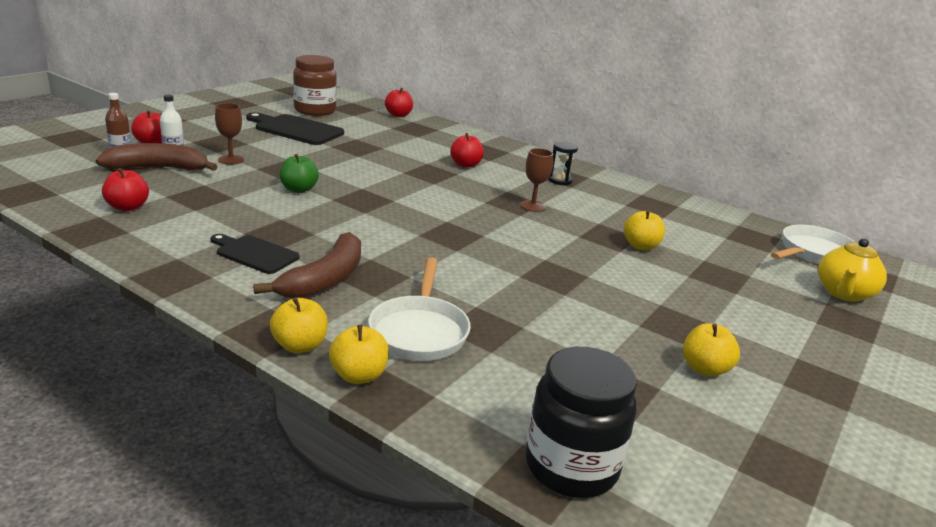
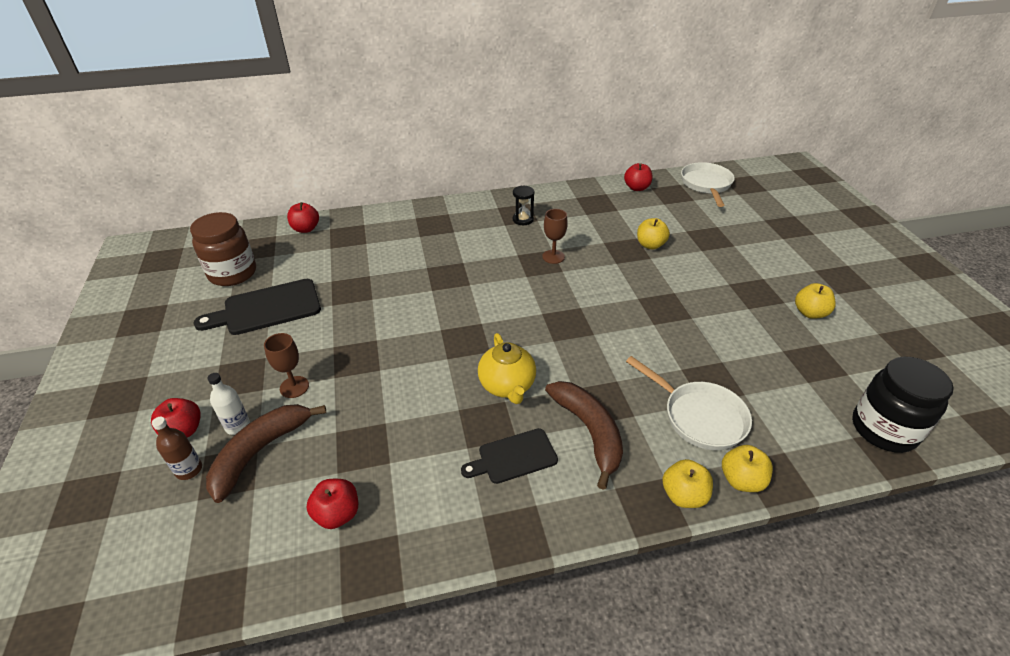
camera: 45 degrees left, 15 degrees up
green apple [280,154,319,193] -> none
red apple [450,133,484,168] -> red apple moved to [624,163,652,191]
yellow teapot [818,238,887,302] -> yellow teapot moved to [478,333,536,404]

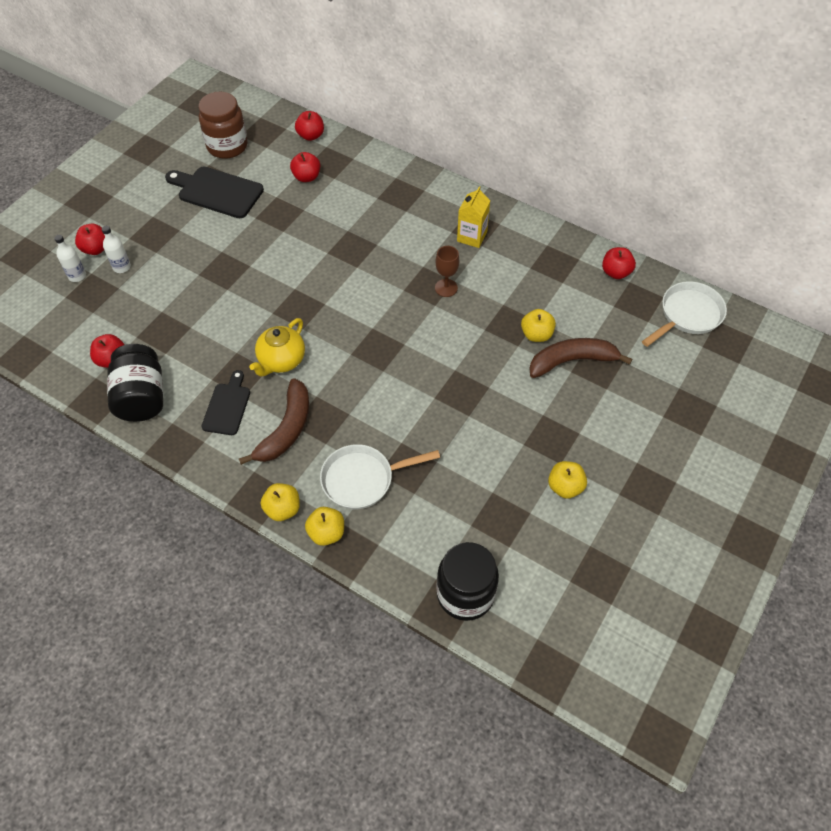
camera: 45 degrees right, 15 degrees up
brown bottle [152,417,202,480] -> white bottle [54,235,86,282]
brown banana [206,404,326,503] -> brown banana moved to [529,338,632,378]
brown goblet [264,333,309,398] -> none
black cutting board [461,428,558,484] -> black cutting board turned 75 degrees clockwise [201,370,250,435]
black hourglass [513,186,535,225] -> yellow carton [457,186,490,248]
white pan [626,356,752,450] -> white pan turned 75 degrees clockwise [320,444,440,509]
none -> black jar [107,344,163,422]
none -> red apple [290,152,320,182]

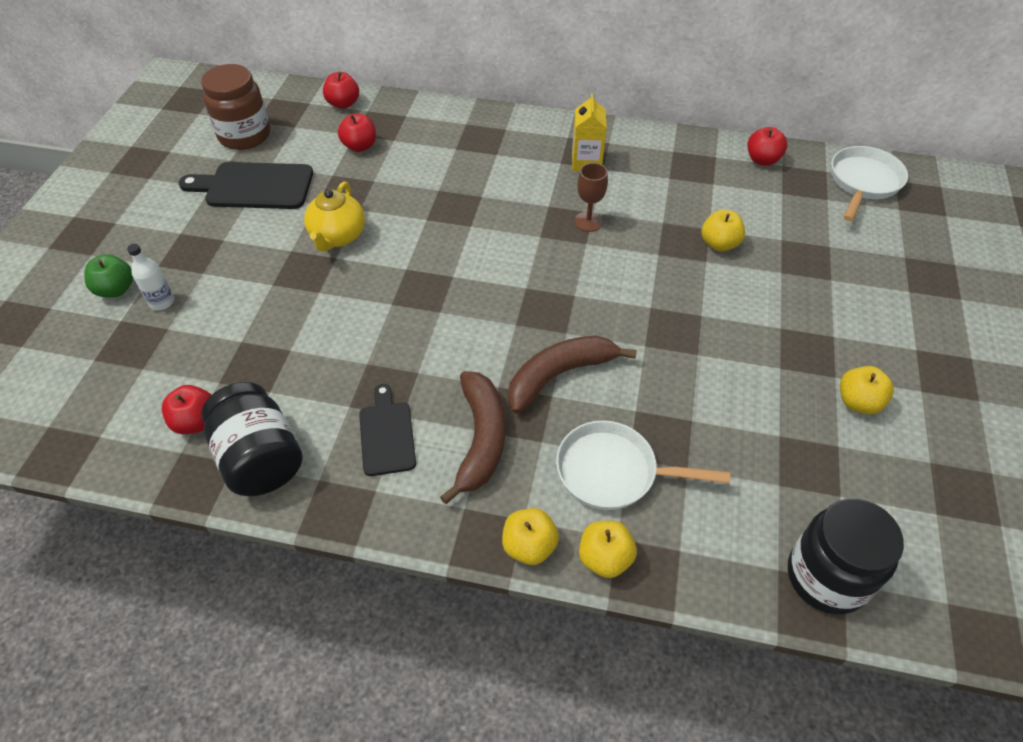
camera: 20 degrees left, 5 degrees down
white bottle [54,235,86,282] -> none
red apple [75,223,105,255] -> green apple [84,254,133,298]
yellow teapot [250,318,305,377] -> yellow teapot moved to [304,181,365,252]
white pan [320,444,440,509] -> white pan turned 45 degrees clockwise [556,420,730,510]
brown banana [529,338,632,378] -> brown banana moved to [508,336,637,414]

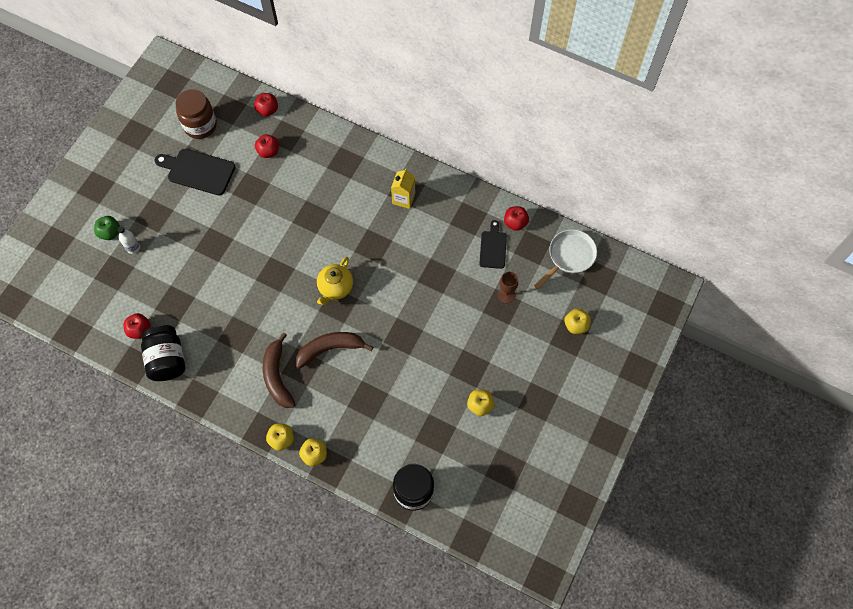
camera: 15 degrees right, 15 degrees up
yellow teapot [304,181,365,252] -> yellow teapot moved to [317,257,353,305]
black cutting board [359,384,416,476] -> black cutting board moved to [479,220,507,269]
brown banana [440,371,505,504] -> brown banana turned 150 degrees clockwise [263,332,296,408]
white pan [556,420,730,510] -> none
brown goblet [574,163,608,232] -> brown goblet moved to [498,272,518,303]
yellow apple [701,210,745,251] -> yellow apple moved to [565,309,591,334]

